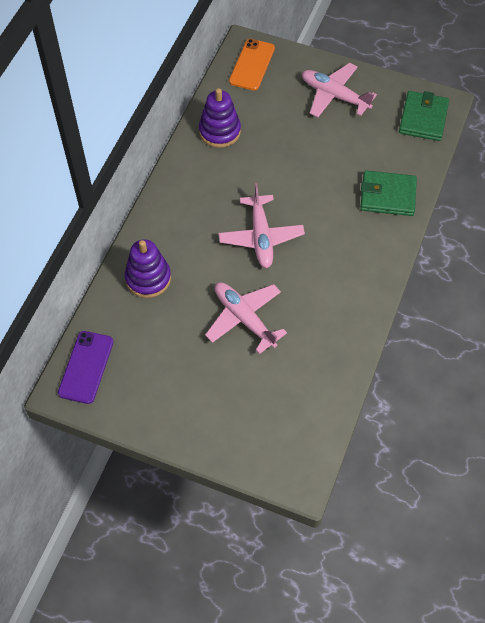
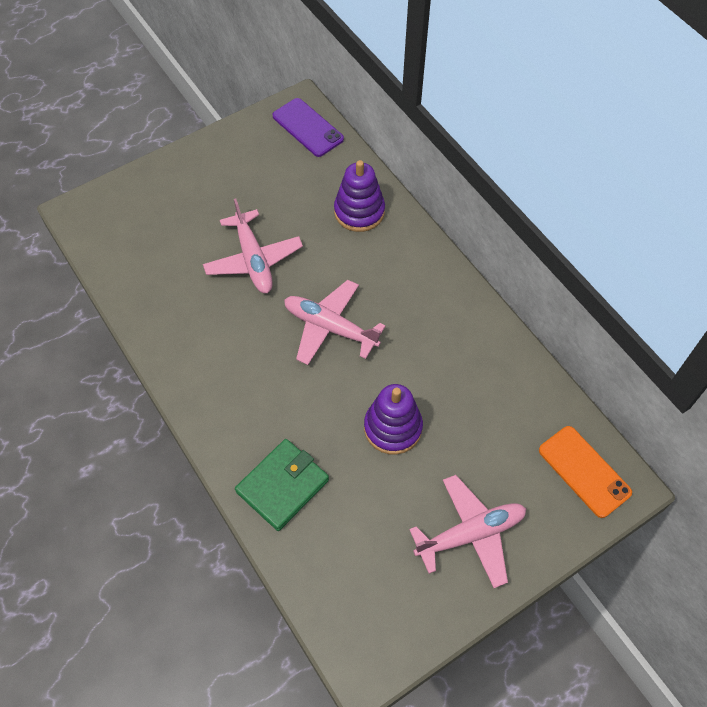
camera: 125 degrees right, 0 degrees up
purple stacking toy [199,88,241,148] -> purple stacking toy moved to [364,384,423,455]
pink plane [205,282,287,354] -> pink plane turned 75 degrees clockwise [203,199,303,293]
green wallet [399,91,449,141] -> none

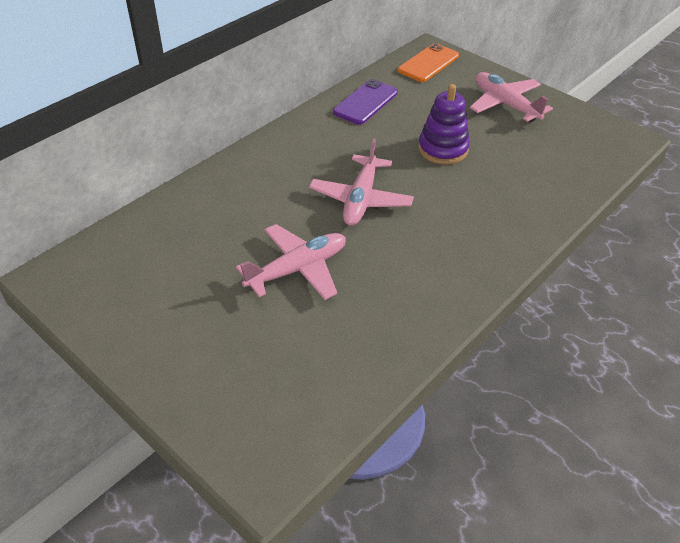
camera: 105 degrees left, 15 degrees down
green wallet [235,439,329,531] -> none
purple phone [273,98,344,157] -> purple phone moved to [333,79,398,124]
purple stacking toy [334,160,385,232] -> none

